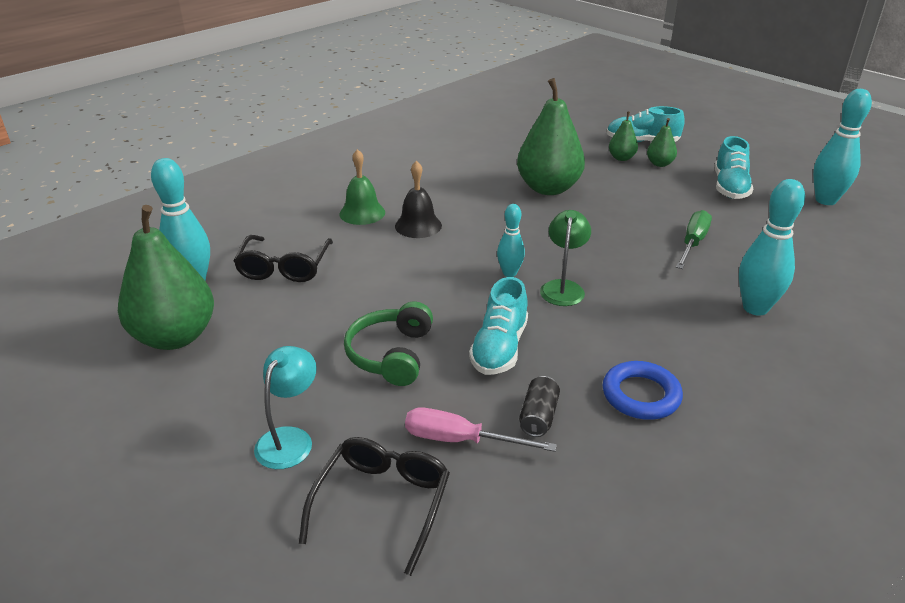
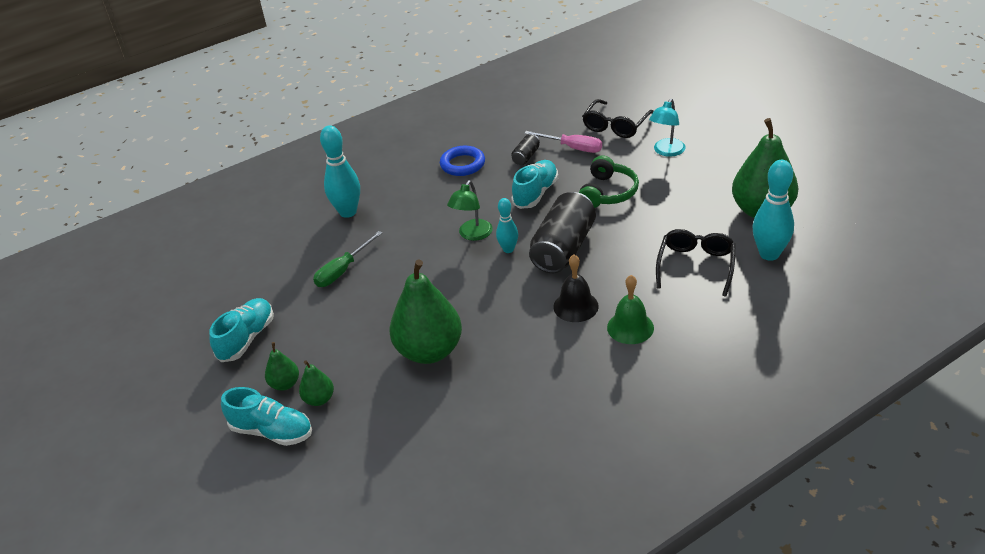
camera: 165 degrees left, 5 degrees up
turquoise bowling pin [813,89,872,205] -> none
none -> black can [529,192,596,273]

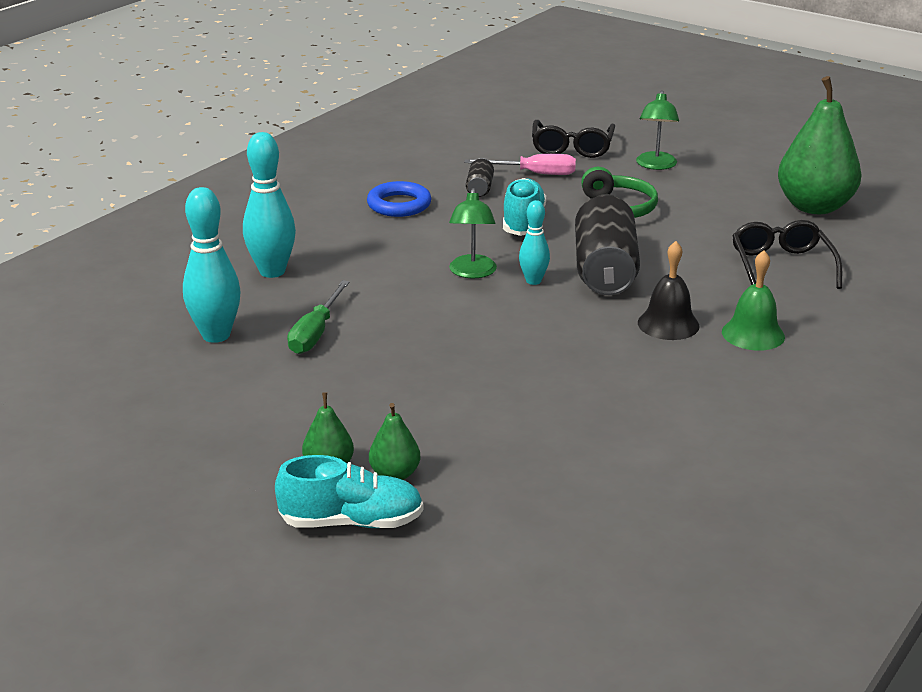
camera: 25 degrees left, 10 degrees down
turquoise shoe [209,298,274,362] -> none
green pear [390,260,462,364] -> none
turquoise lamp [649,99,685,157] -> green lamp [636,90,679,170]
turquoise bowling pin [753,160,794,261] -> turquoise bowling pin moved to [183,187,241,343]

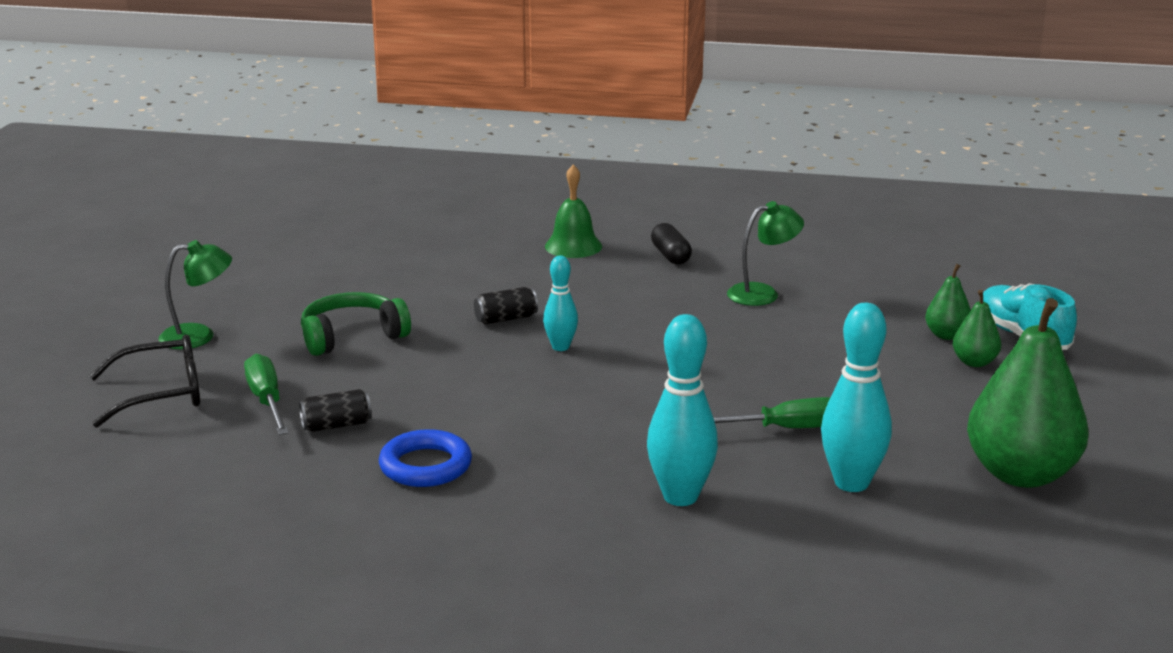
camera: 115 degrees left, 5 degrees down
green lamp [449,188,497,278] -> green lamp moved to [727,201,804,306]
pink screwdriver [464,154,576,175] -> green screwdriver [244,354,289,435]
turquoise shoe [503,178,546,236] -> none
black can [575,195,640,295] -> black can [474,287,538,325], size x0.46
black bell [638,241,700,340] -> none
black glasses [732,220,842,289] -> none
green pear [778,76,861,214] -> green pear moved to [967,298,1089,488]
none -> black capsule [651,223,692,265]

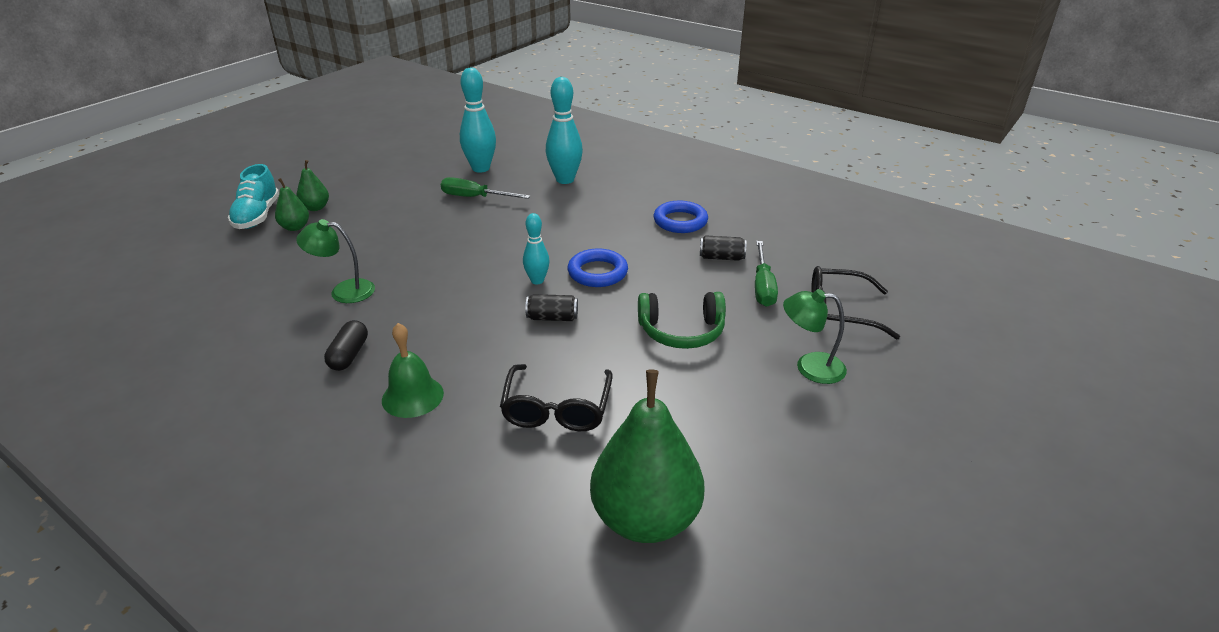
camera: 155 degrees left, 10 degrees up
green pear [967,298,1089,488] -> green pear moved to [590,369,704,543]
none -> black glasses [500,364,613,431]
none -> blue ring [568,249,628,287]

